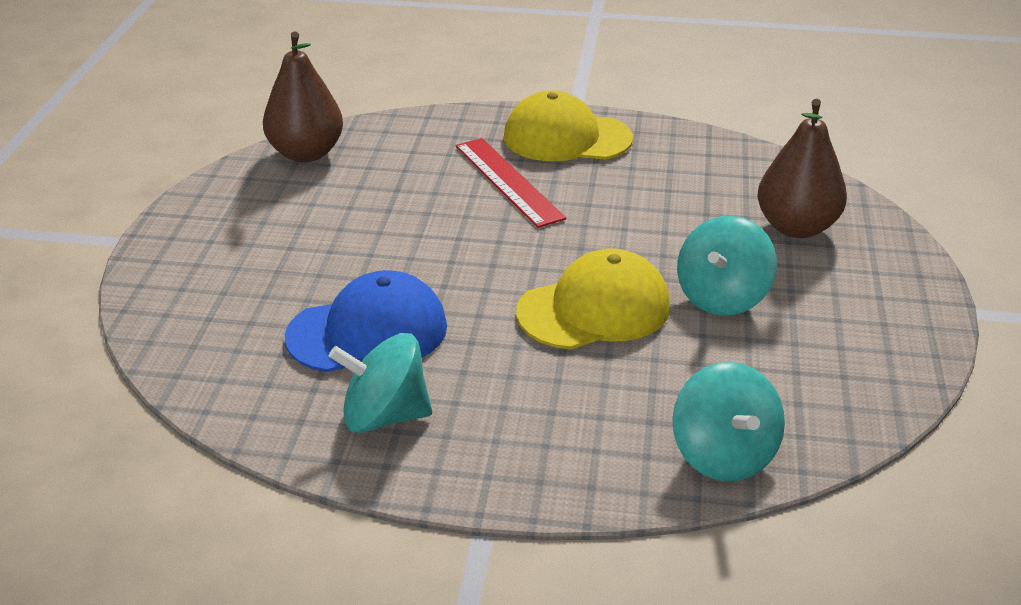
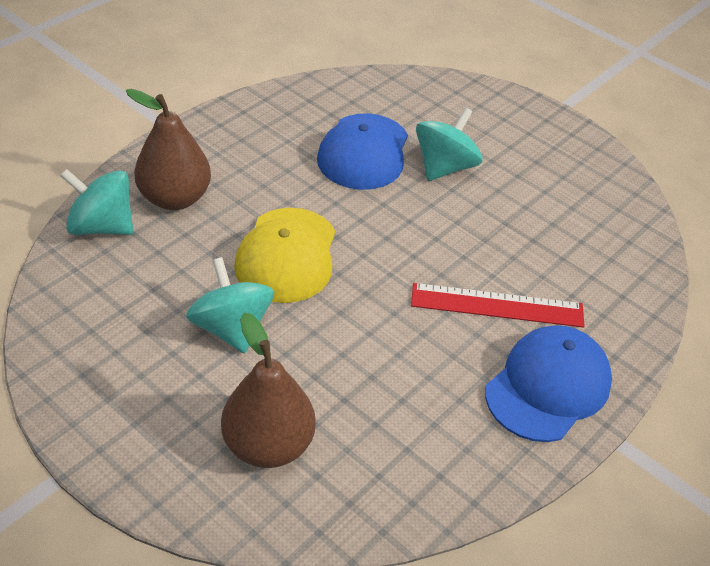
camera: 120 degrees right, 10 degrees up
brown pear [263,32,343,162] -> brown pear moved to [126,89,211,210]
turquoise spinning top [329,333,432,433] -> turquoise spinning top moved to [416,107,483,181]
yellow cap [504,90,633,161] -> blue cap [485,325,612,442]

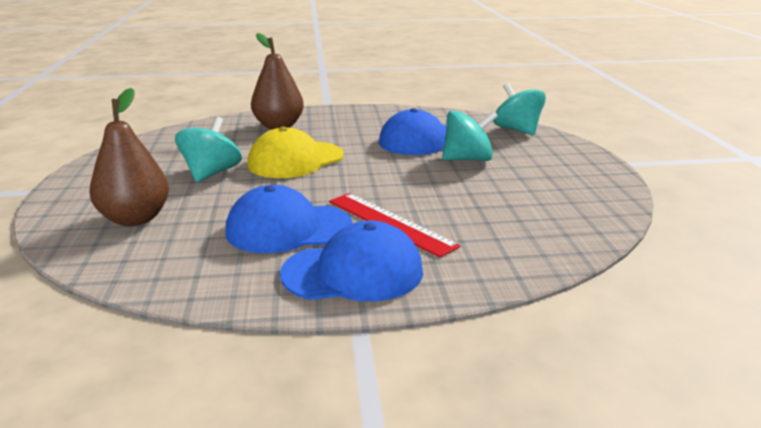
camera: 45 degrees right, 20 degrees down
turquoise spinning top [60,169,133,235] -> turquoise spinning top moved to [493,83,546,135]
none -> blue cap [226,185,352,253]

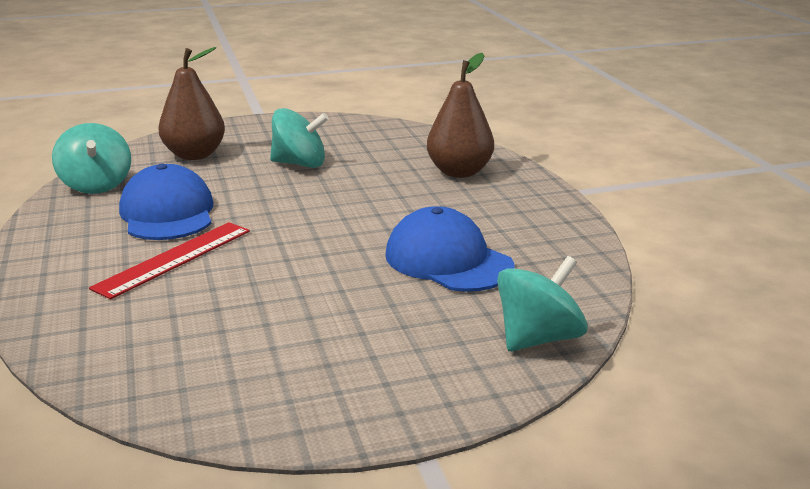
camera: 80 degrees right, 0 degrees up
yellow cap [247,127,344,178] -> none
blue cap [280,221,423,301] -> none
turquoise spinning top [442,110,498,161] -> turquoise spinning top moved to [52,123,131,194]

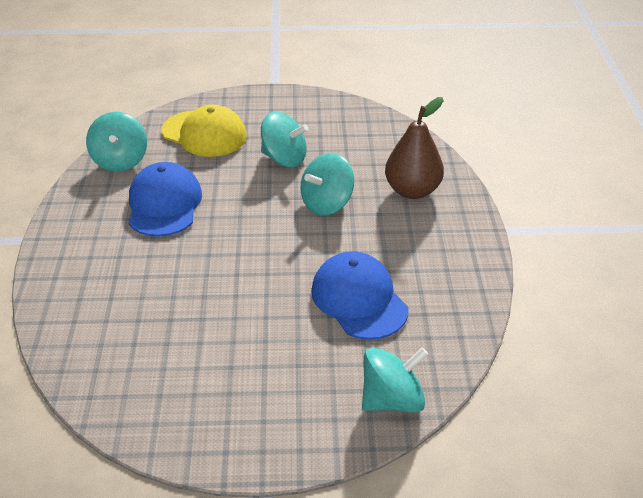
camera: 15 degrees right, 15 degrees up
red ruler [89,222,250,299] -> none
brown pear [158,47,225,160] -> yellow cap [162,105,247,157]
none -> turquoise spinning top [300,153,354,216]

